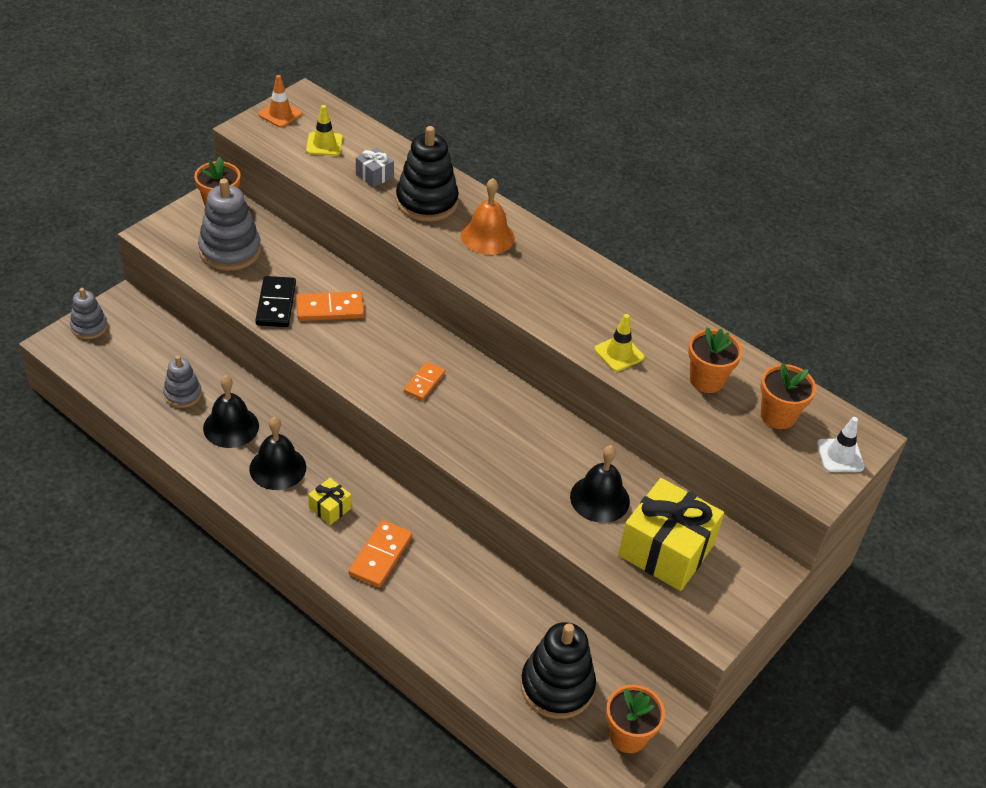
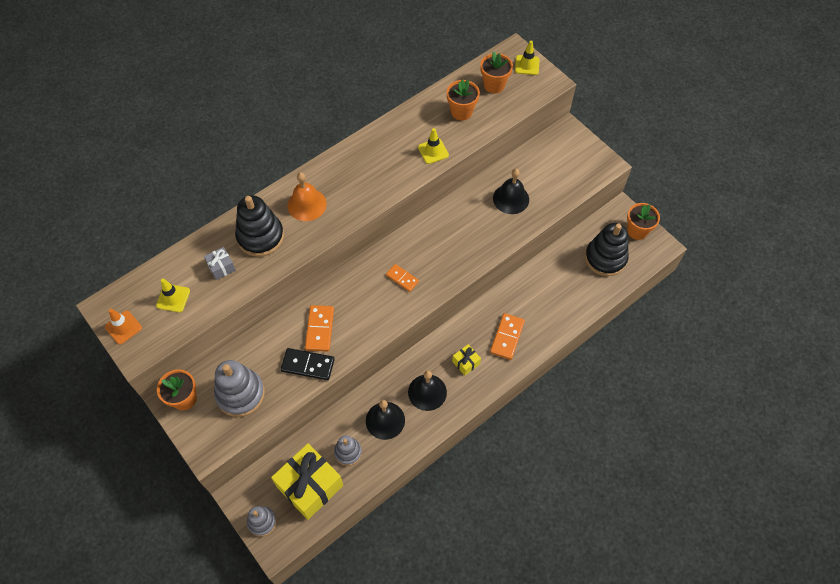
camera: 75 degrees left, 15 degrees up
orange domino [348,520,412,587] -> orange domino turned 75 degrees clockwise [490,313,525,360]
yellow gift [618,478,724,591] -> yellow gift moved to [271,443,343,520]
white traffic cone [817,417,865,472] -> yellow traffic cone [515,41,540,75]

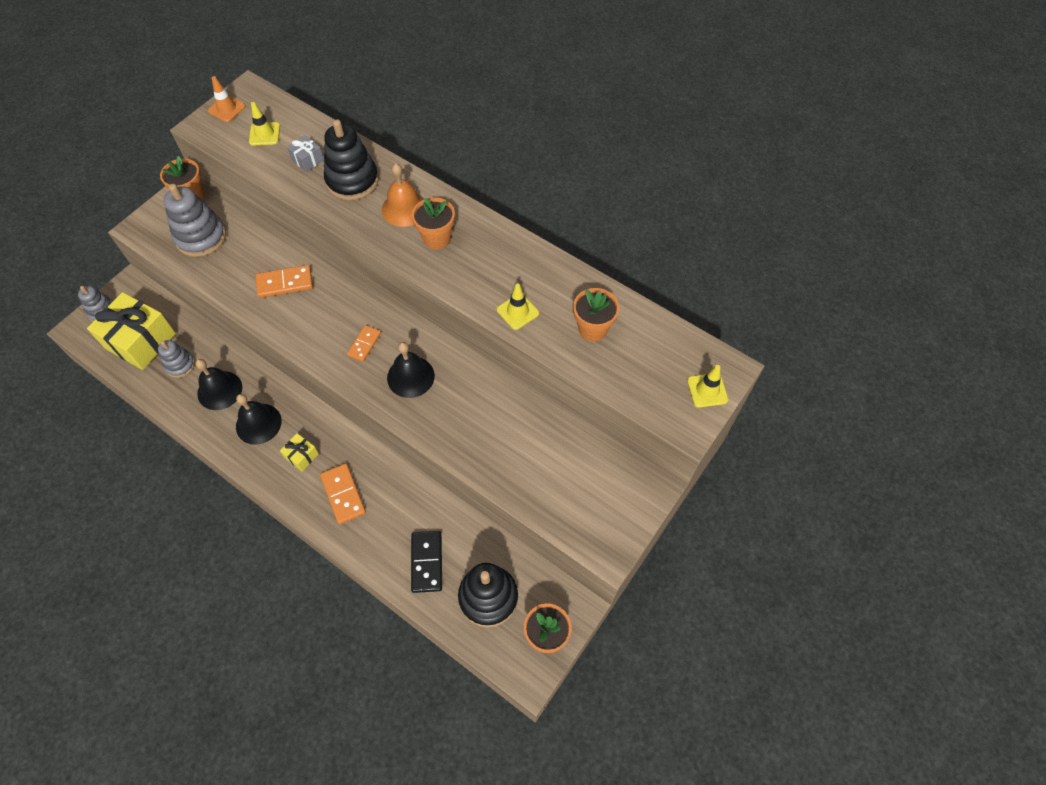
camera: 75 degrees right, 0 degrees up
black domino [281,348,335,380] -> black domino moved to [411,531,442,593]
orange flower pot [480,51,513,93] -> orange flower pot moved to [412,197,455,249]
orange domino [490,313,525,360] -> orange domino turned 60 degrees clockwise [320,463,366,524]
black bell [493,169,529,214] -> black bell moved to [387,342,435,398]

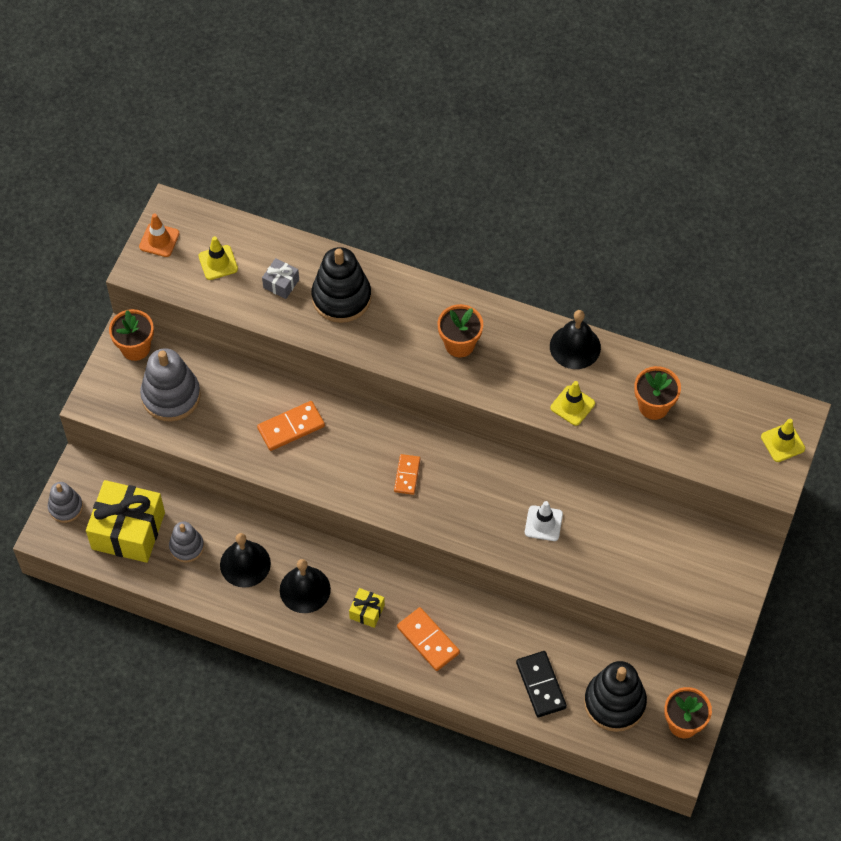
camera: 15 degrees left, 0 degrees up
orange bell [382,163,424,227] -> none
black bell [387,342,435,398] -> black bell moved to [550,310,601,369]
none -> white traffic cone [525,501,563,541]

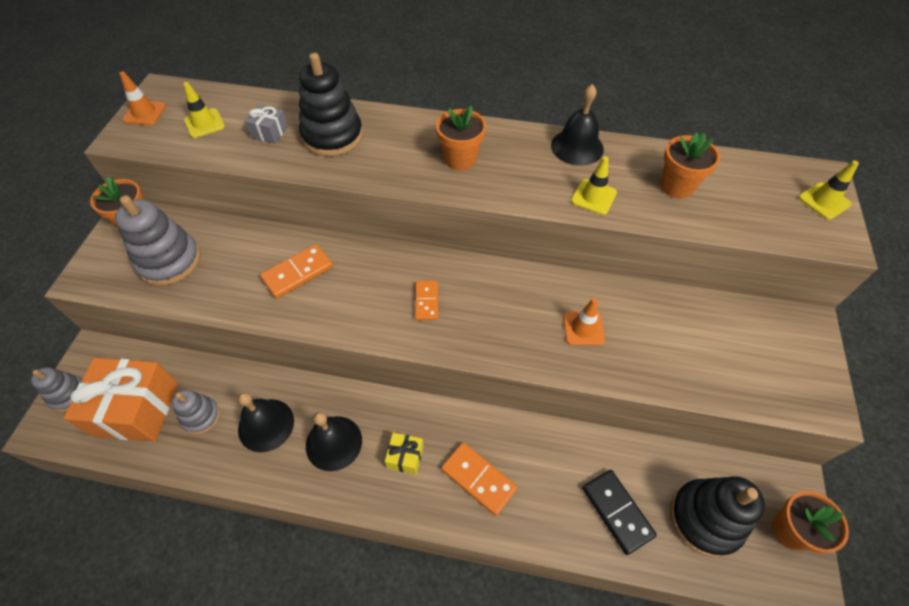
camera: 10 degrees left, 5 degrees down
yellow gift [86,480,165,563] -> orange gift [64,358,178,442]
white traffic cone [525,501,563,541] -> orange traffic cone [563,298,605,345]

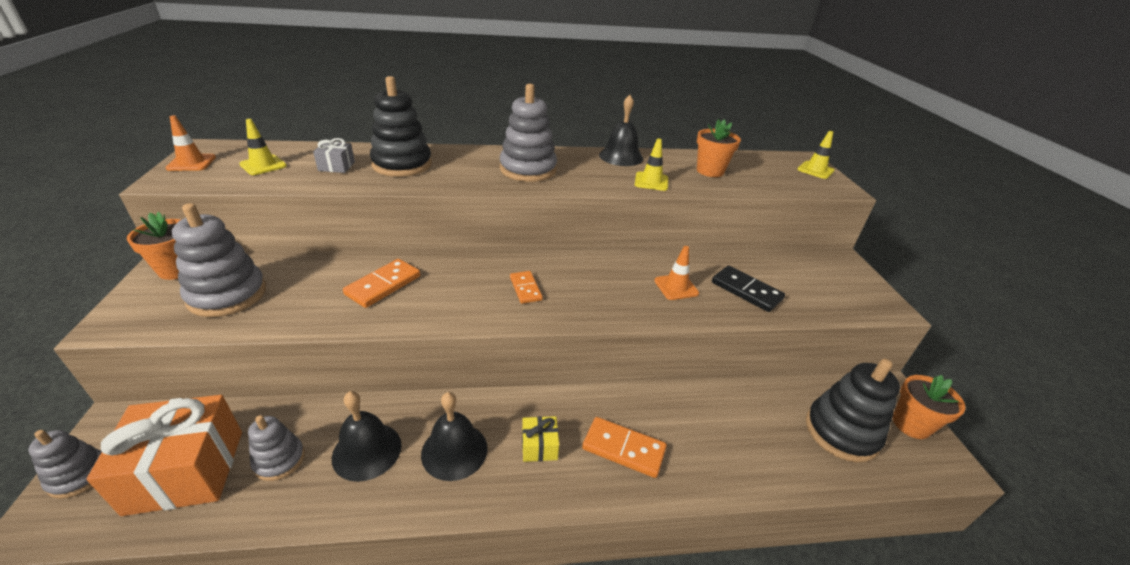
camera: 20 degrees left, 20 degrees down
orange flower pot [436,105,486,170] -> grey stacking toy [500,84,557,182]
black domino [582,470,657,555] -> black domino moved to [712,266,785,312]

